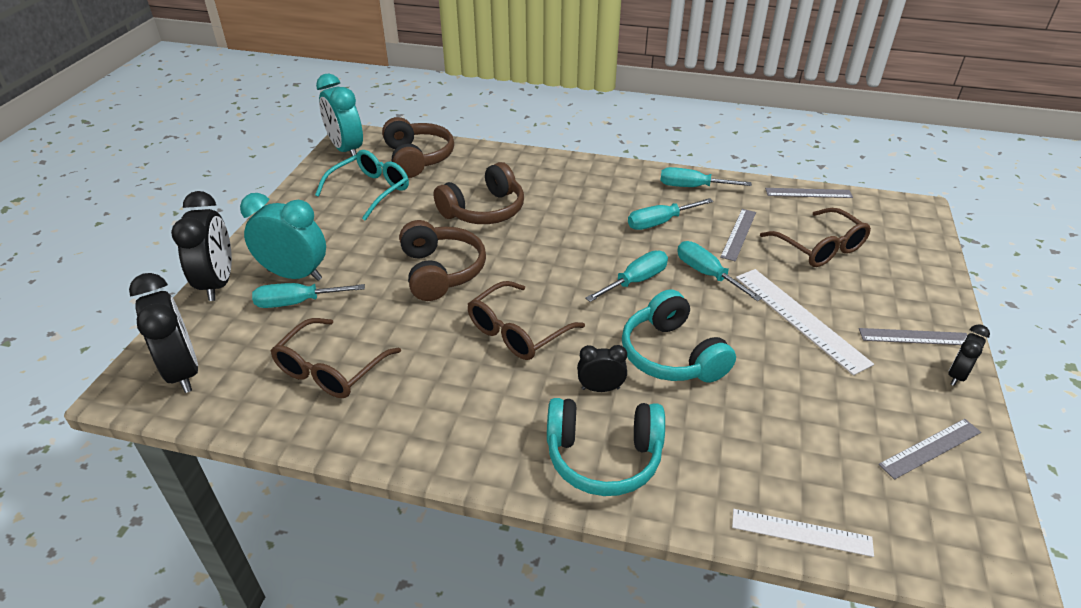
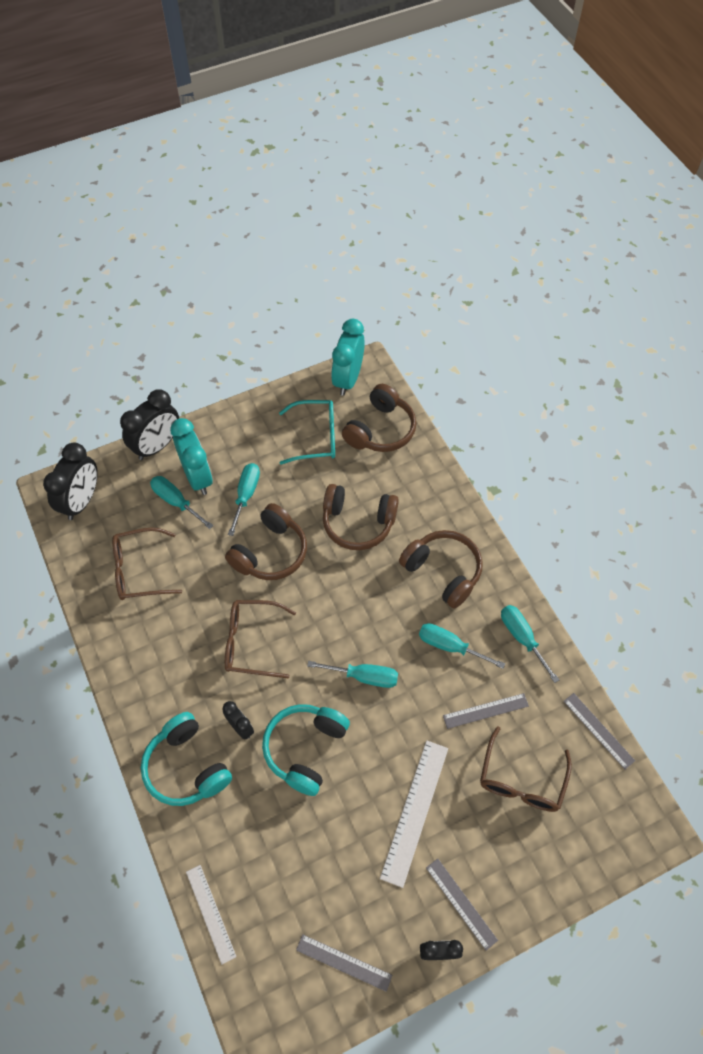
camera: 50 degrees right, 20 degrees up
turquoise screwdriver [677,241,762,301] -> turquoise screwdriver moved to [228,463,260,536]
none -> brown headphones [399,530,483,608]

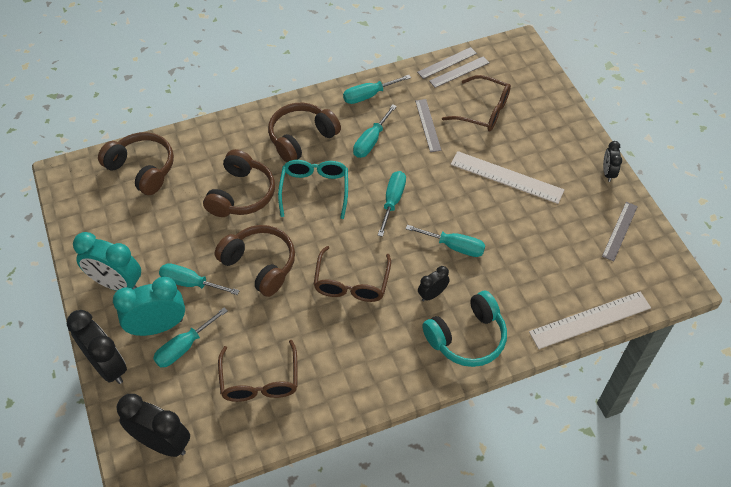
camera: 85 degrees left, 5 degrees down
white ruler [186,865,236,965] -> white ruler [529,291,651,349], size x1.59
turquoise headphones [262,704,350,796] -> turquoise screwdriver [406,225,485,257]
turquoise glasses [279,400,335,464] -> turquoise glasses moved to [278,160,348,219]
turquoise clock [331,319,365,396] -> turquoise clock moved to [73,232,141,291]
grey ruler [426,858,498,951] -> grey ruler moved to [429,56,489,88]

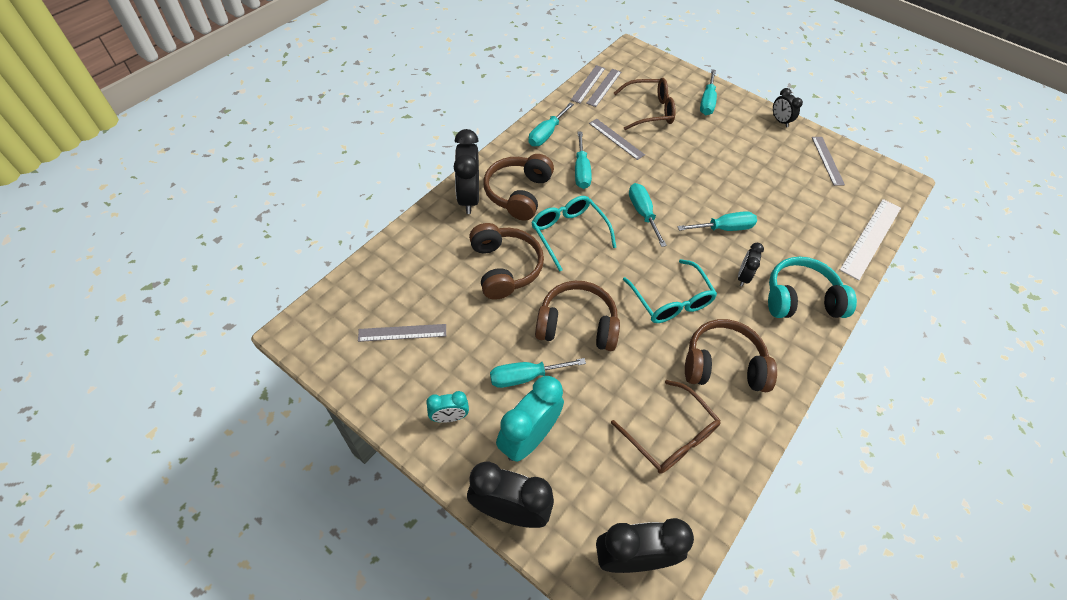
camera: 35 degrees left, 0 degrees up
turquoise clock [73,232,141,291] -> turquoise clock [426,391,469,423], size x0.54
brown headphones [98,132,174,195] -> brown headphones moved to [685,319,777,392]
turquoise screwdriver [153,307,228,367] -> turquoise screwdriver moved to [700,69,717,115]
brown glasses [314,246,391,302] -> turquoise glasses [623,259,717,323]
turquoise headphones [422,291,507,367] -> turquoise headphones turned 120 degrees counterclockwise [768,257,857,318]
white ruler [451,151,564,204] -> none
none -> grey ruler [358,324,446,342]
none -> black clock [454,129,479,214]

